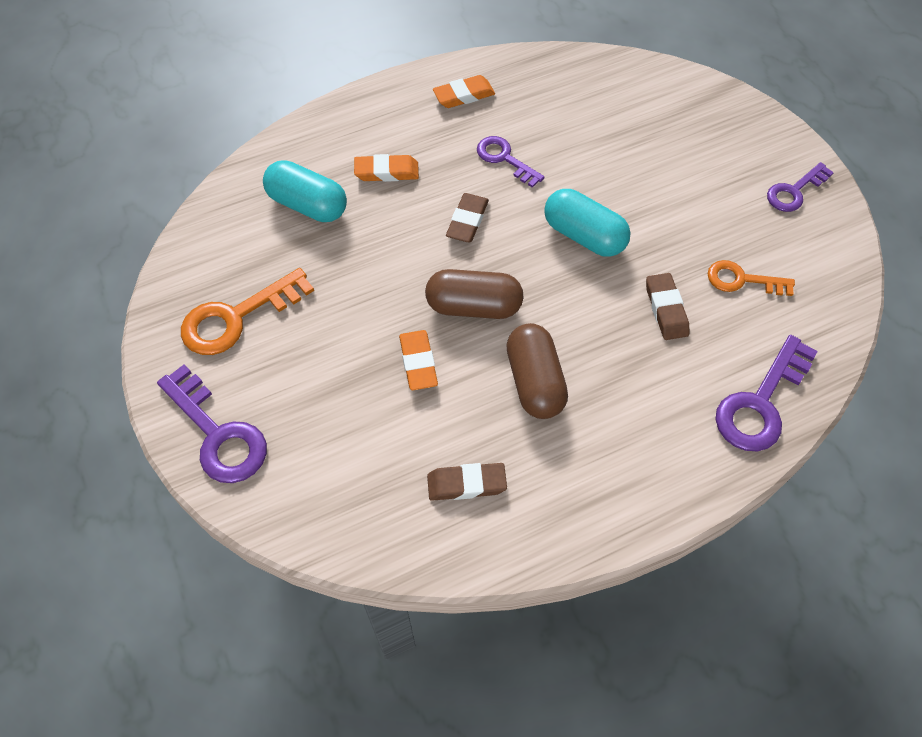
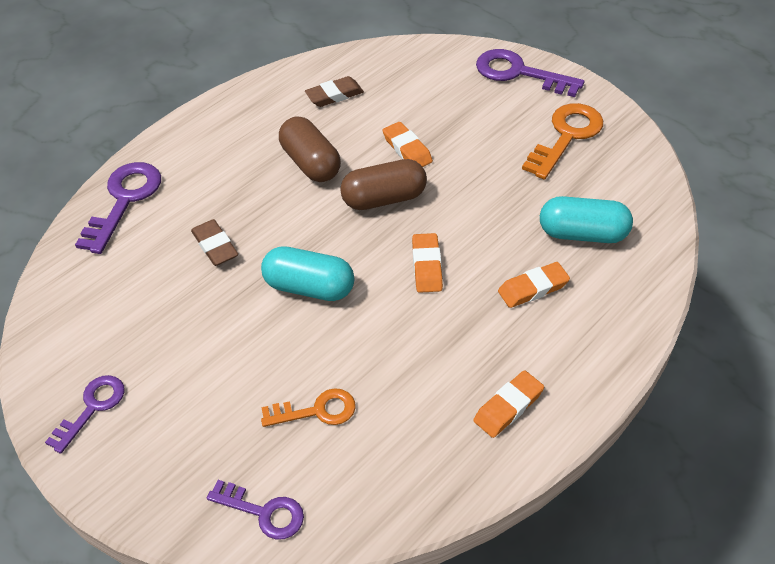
camera: 160 degrees right, 10 degrees down
brown eraser [446,193,489,242] -> orange eraser [412,233,443,293]
purple key [477,136,545,188] -> purple key moved to [207,480,304,540]
orange key [708,260,795,296] -> orange key moved to [261,388,356,427]

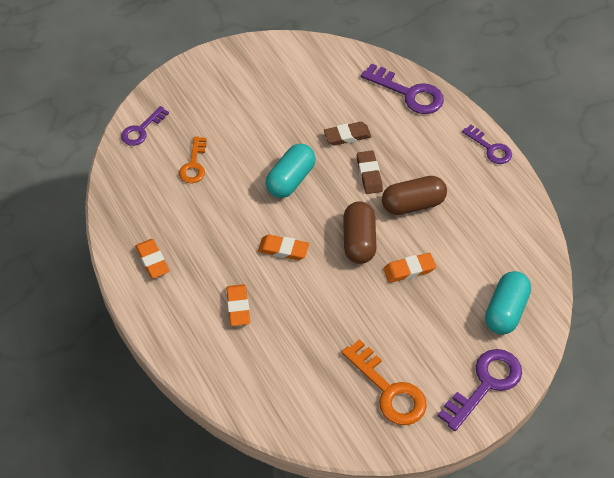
camera: 105 degrees right, 5 degrees up
purple key [45,375,125,454] -> purple key moved to [462,125,512,164]
brown eraser [305,76,364,107] -> brown eraser moved to [357,151,383,194]
turquoise capsule [540,196,633,243] -> turquoise capsule moved to [485,271,531,335]

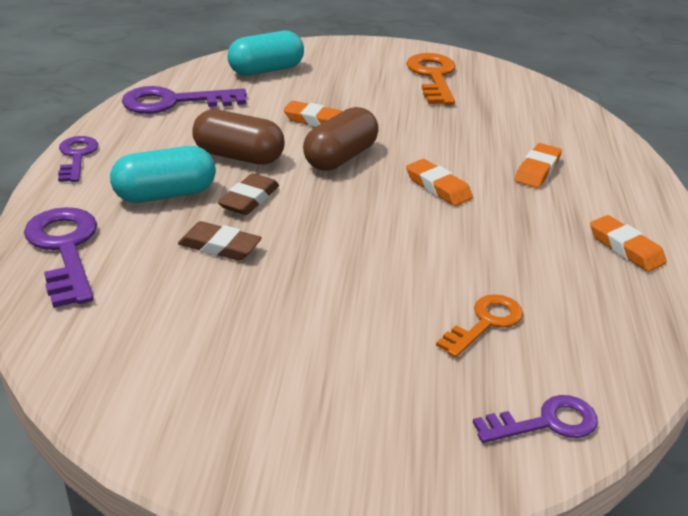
camera: 145 degrees left, 20 degrees down
orange eraser [135,239,170,278] -> orange eraser turned 45 degrees counterclockwise [590,215,667,272]
turquoise capsule [265,144,316,198] -> turquoise capsule moved to [110,146,216,203]
purple key [438,349,522,431] -> purple key moved to [122,86,247,114]

